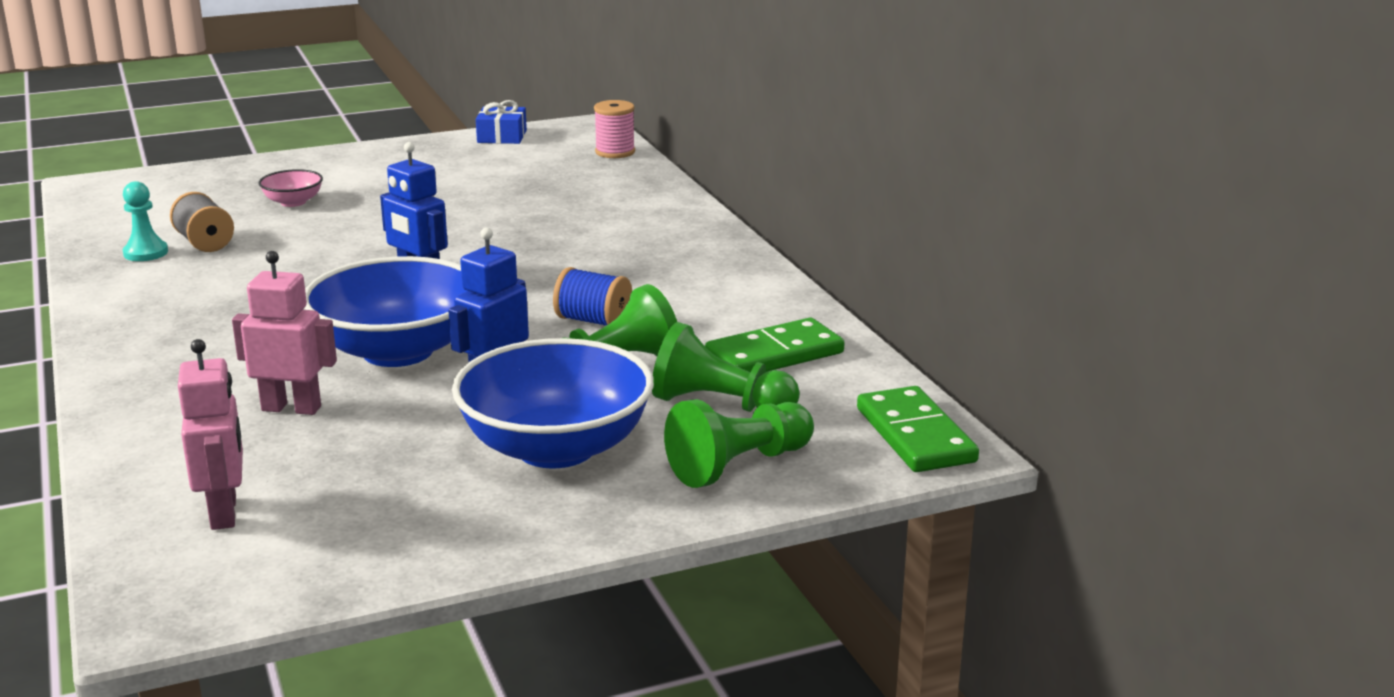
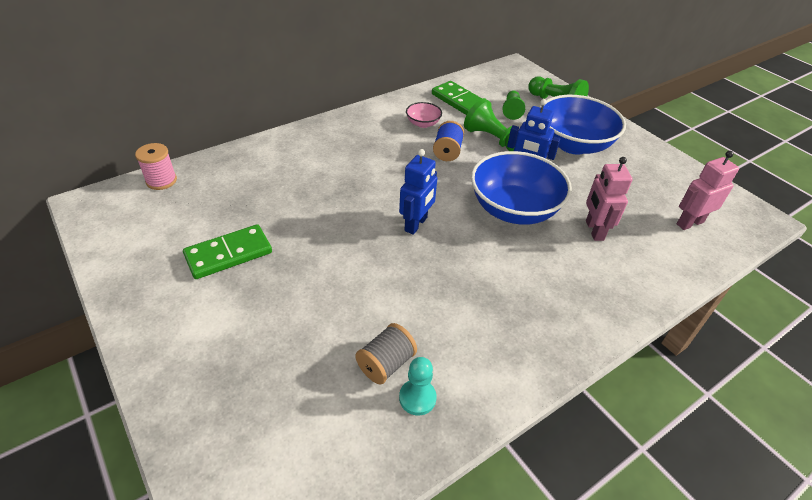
camera: 105 degrees left, 20 degrees up
pink bowl [259,169,323,207] -> pink bowl moved to [406,102,442,128]
blue gift [476,100,527,144] -> none
green pawn [652,322,800,412] -> green pawn [503,90,525,120], size x0.66
green domino [857,386,979,472] -> green domino moved to [183,224,272,279]

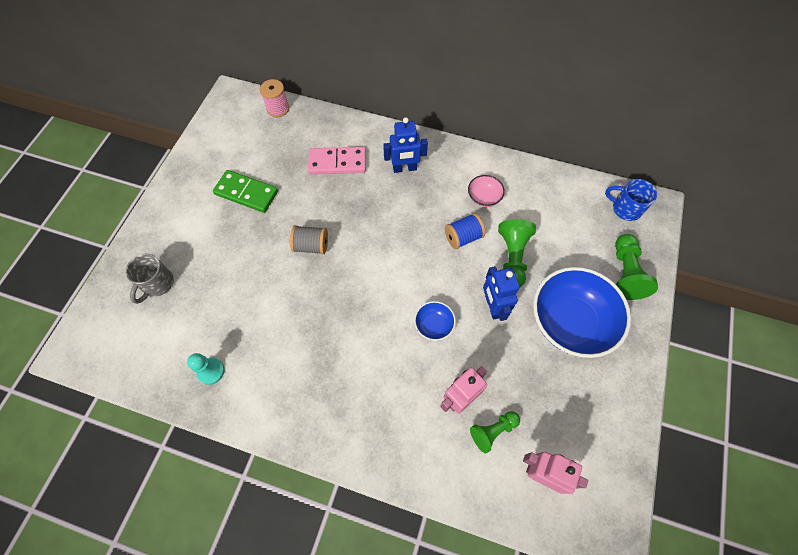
camera: 55 degrees right, 20 degrees up
grey spool [355,323,417,385] -> grey spool moved to [290,225,328,254]
blue robot [399,149,437,235] -> blue robot moved to [383,117,428,173]
green domino [432,81,482,115] -> none
blue bowl [471,151,572,225] -> blue bowl [414,301,456,341], size x0.45
green pawn [503,90,525,120] -> green pawn moved to [470,411,520,454]
none -> grey mug [125,254,174,304]
none -> pink domino [308,147,366,174]
none -> blue mug [605,179,657,221]

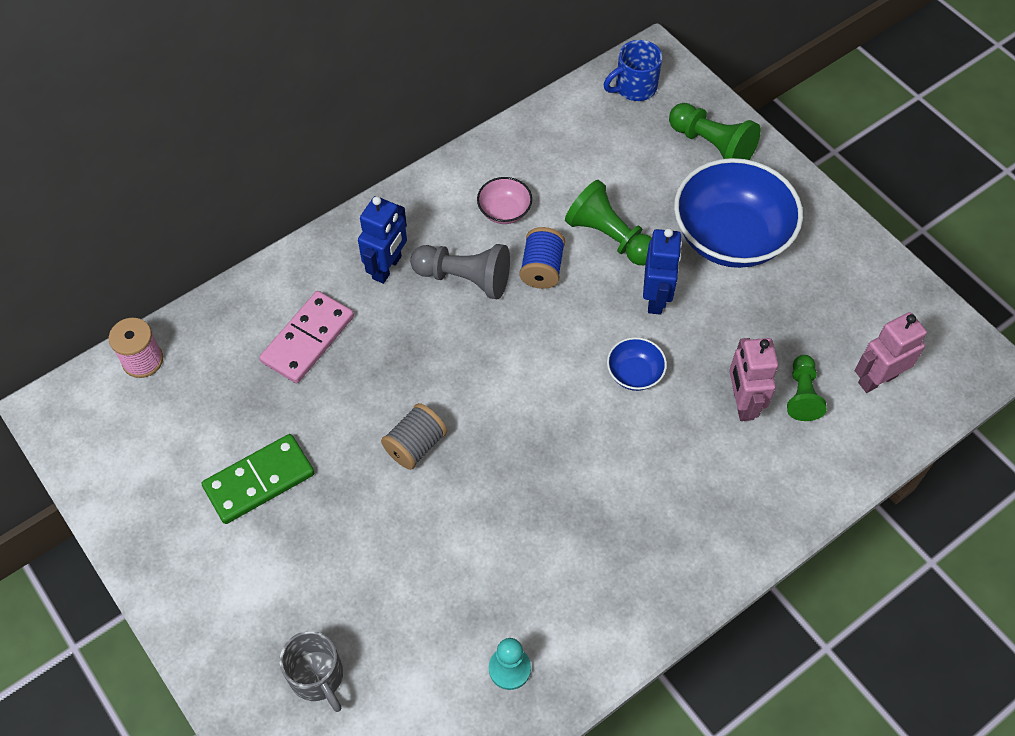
camera: 55 degrees left, 5 degrees down
blue robot [483,266,520,321] -> blue robot turned 105 degrees counterclockwise [643,228,682,315]
none -> grey pawn [410,244,510,299]

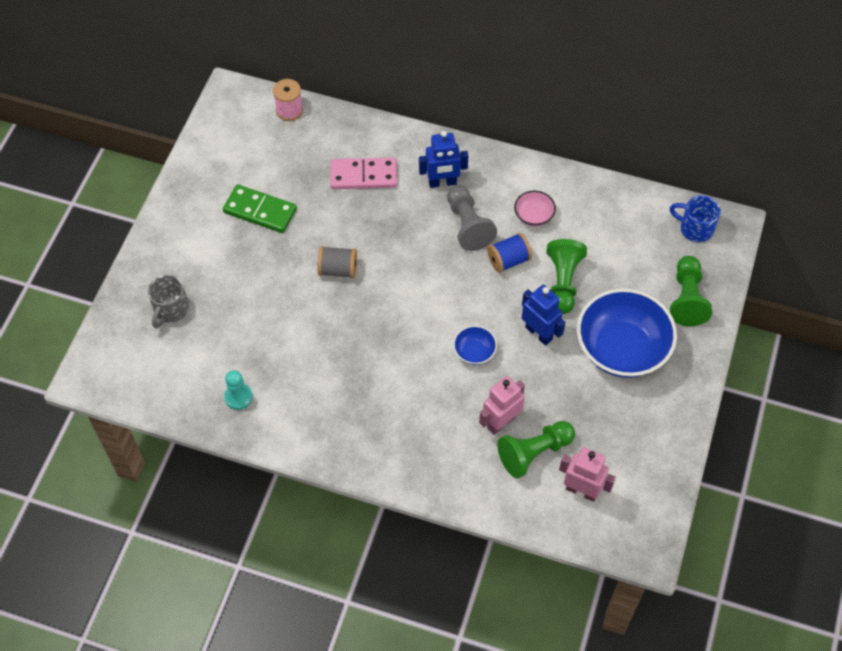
camera: 55 degrees right, 0 degrees up
blue robot [643,228,682,315] -> blue robot turned 105 degrees counterclockwise [522,285,566,346]
green pawn [787,355,827,421] -> green pawn [497,421,575,478], size x1.51

